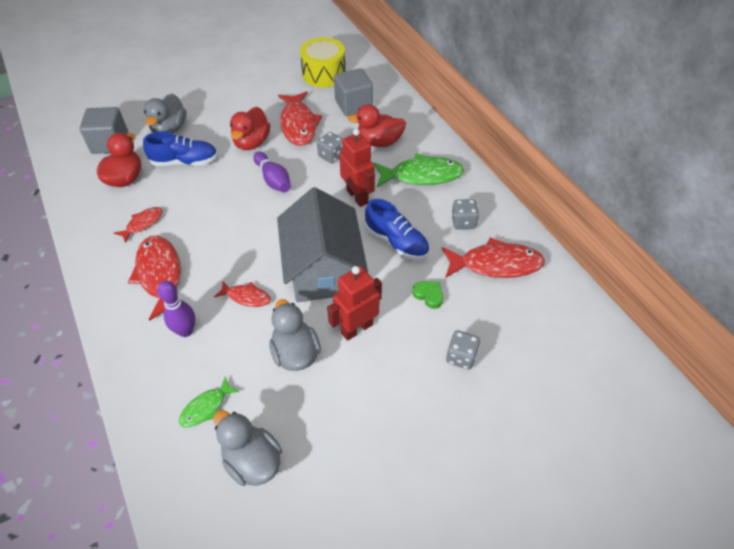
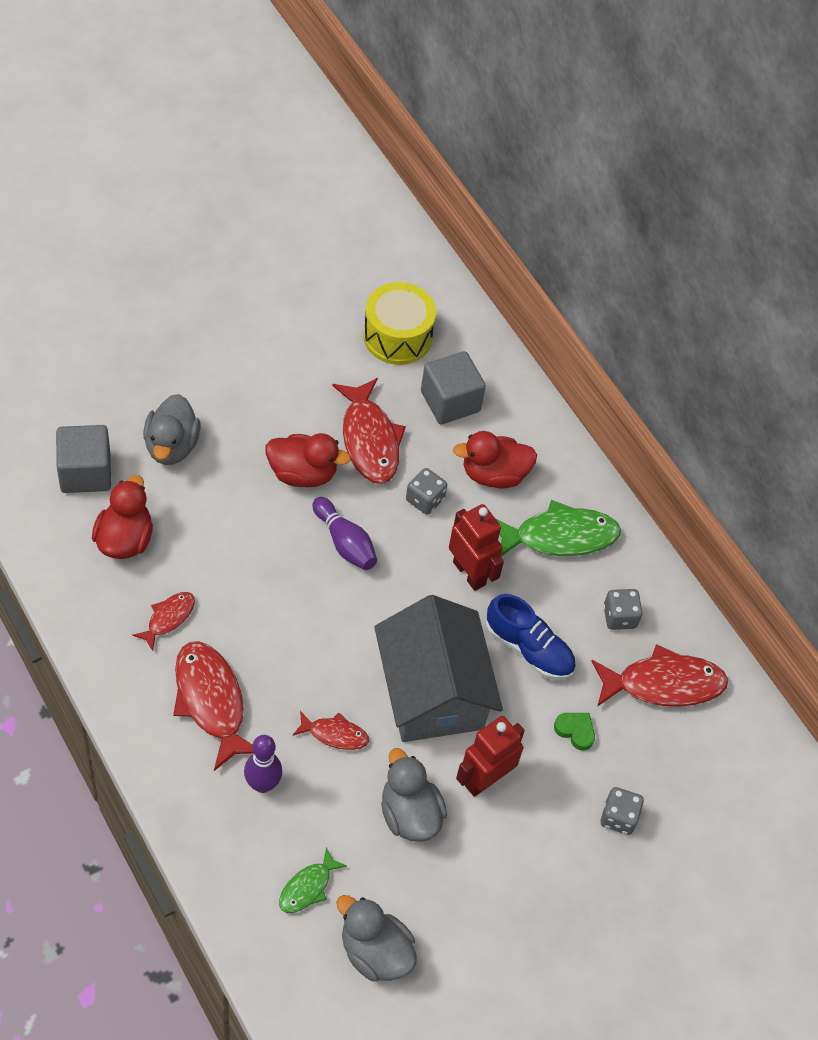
camera: 10 degrees left, 5 degrees up
blue shoe [143,132,218,166] -> none
red duck [230,107,270,150] -> red duck turned 90 degrees counterclockwise [265,433,351,487]

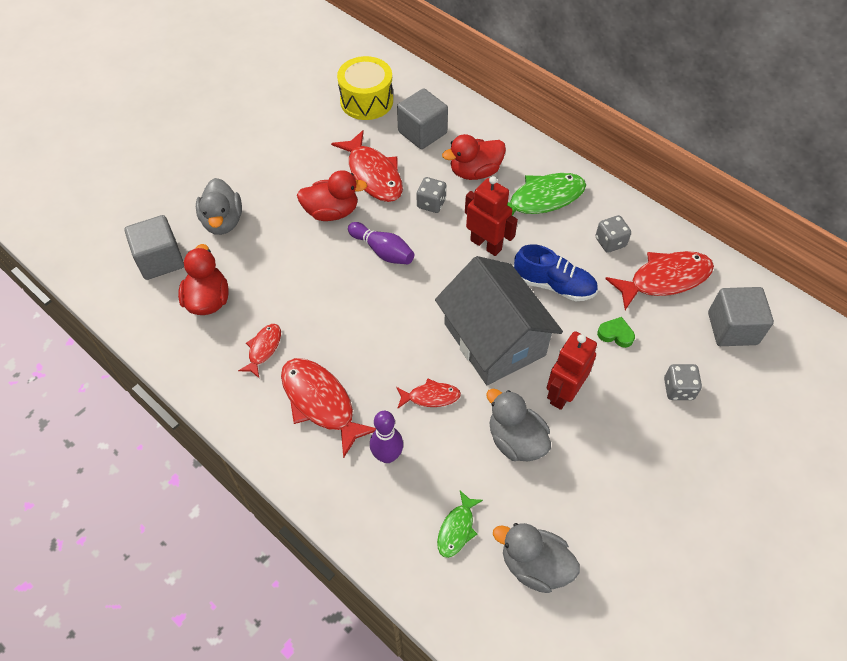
camera: 10 degrees left, 0 degrees up
none -> grey cube [708,287,774,346]

